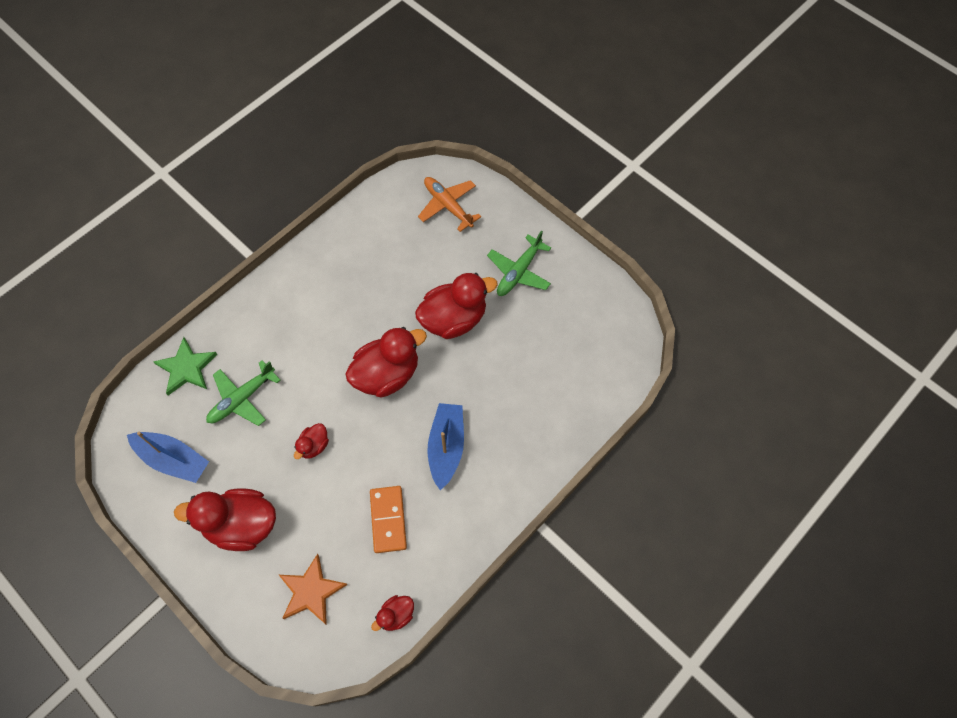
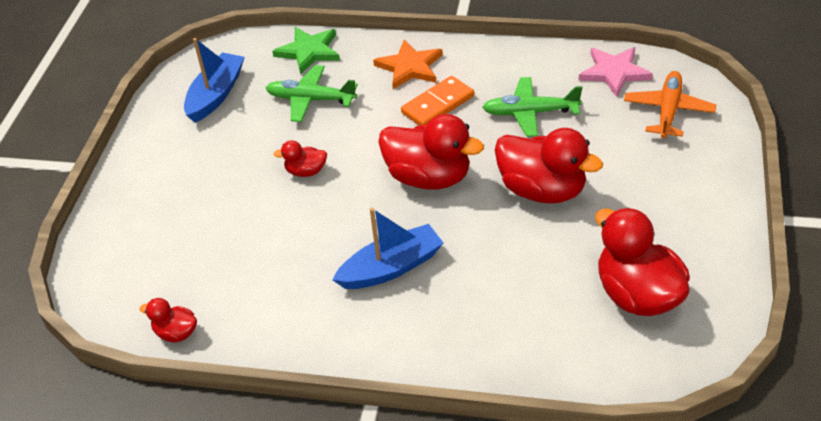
camera: 60 degrees right, 20 degrees down
blue boat [127,432,209,483] -> blue boat turned 150 degrees counterclockwise [184,38,245,123]
red duck [174,488,276,551] -> red duck moved to [595,208,690,316]
orange star [279,554,347,625] -> orange star moved to [373,40,443,89]
orange domino [370,486,407,553] -> orange domino moved to [401,76,474,125]
green plane [487,231,551,296] -> green plane moved to [482,77,582,137]
none -> pink star [578,47,653,97]

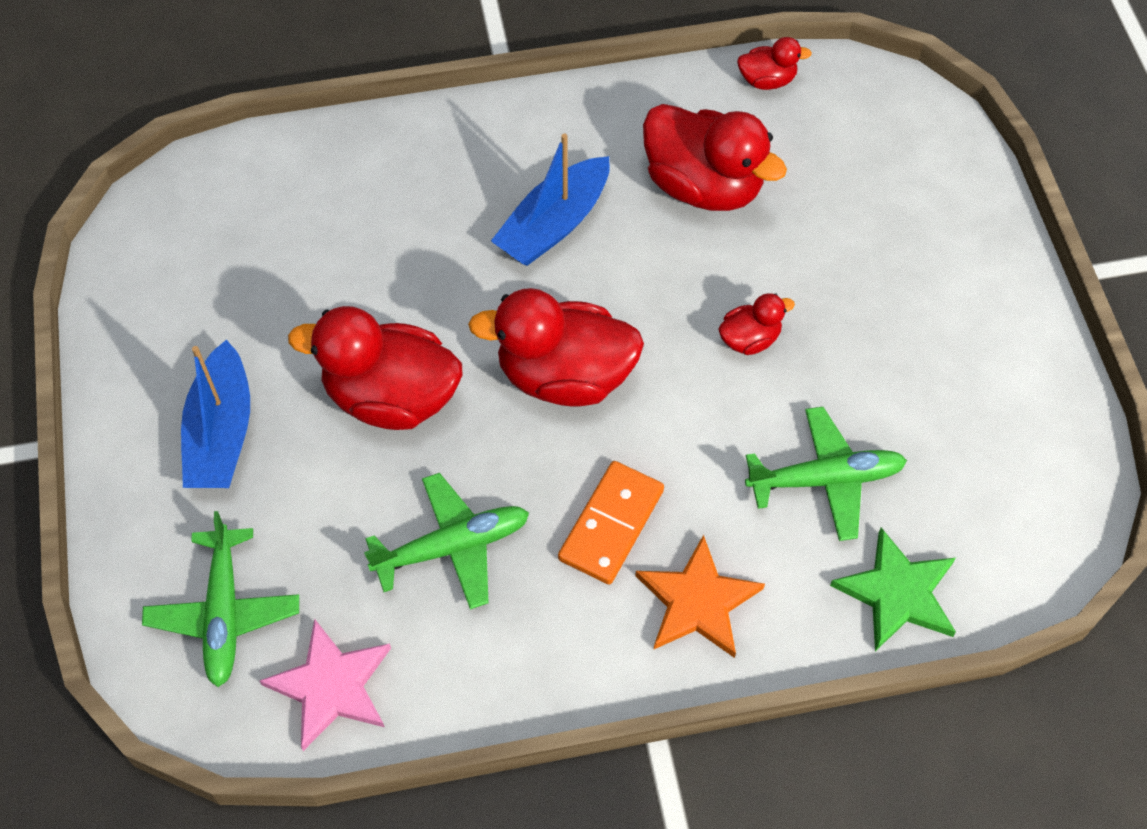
camera: 155 degrees right, 15 degrees up
blue boat [184,38,245,123] -> blue boat moved to [181,340,250,488]
red duck [595,208,690,316] -> red duck moved to [643,104,787,211]
orange plane [624,71,716,138] -> green plane [142,511,299,687]

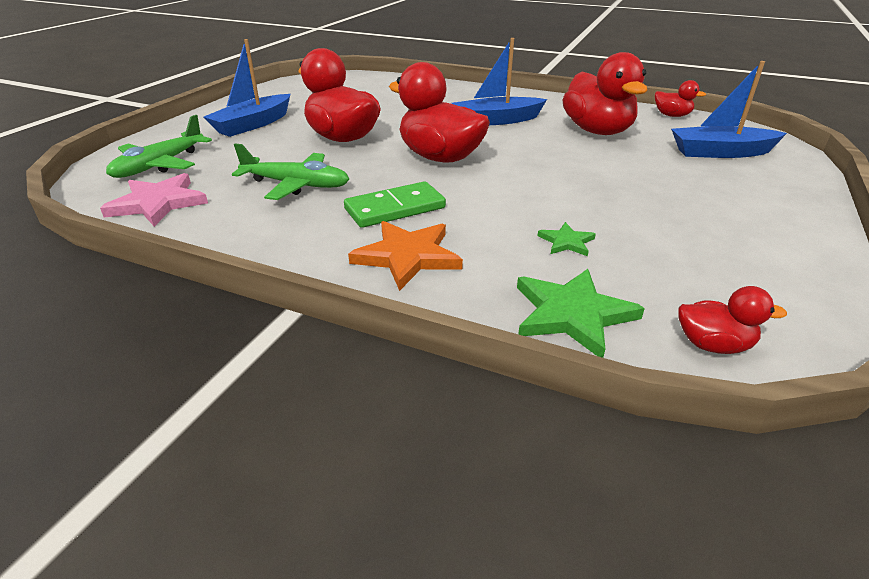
camera: 35 degrees right, 25 degrees down
orange domino [558,461,664,585] -> green domino [344,181,446,228]
red duck [718,293,795,355] -> red duck moved to [678,286,787,354]
green plane [745,407,907,541] -> green star [538,222,596,256]
none -> blue boat [671,61,787,158]

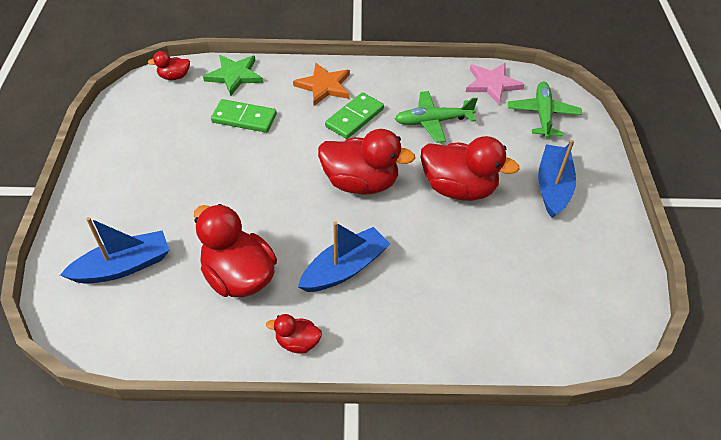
camera: 155 degrees right, 15 degrees up
green star [538,222,596,256] -> green domino [211,99,277,133]
red duck [655,80,706,117] -> red duck moved to [266,314,322,354]

